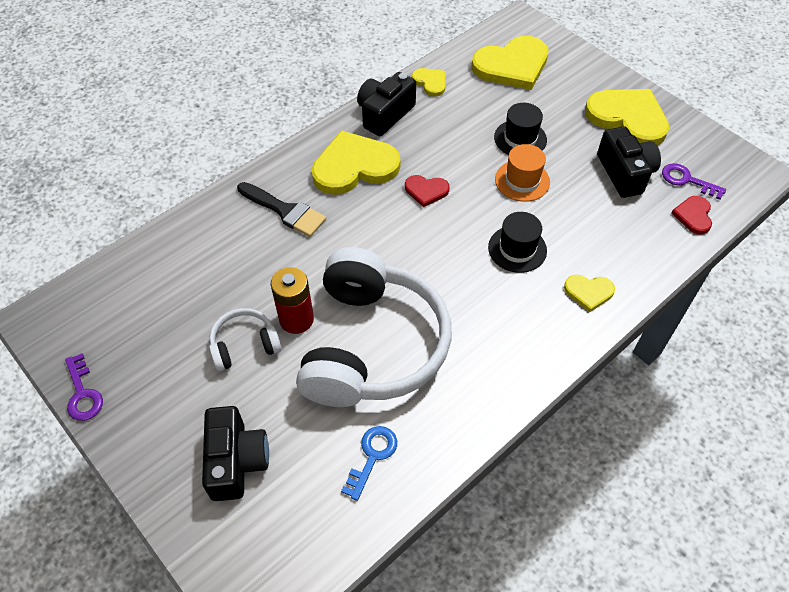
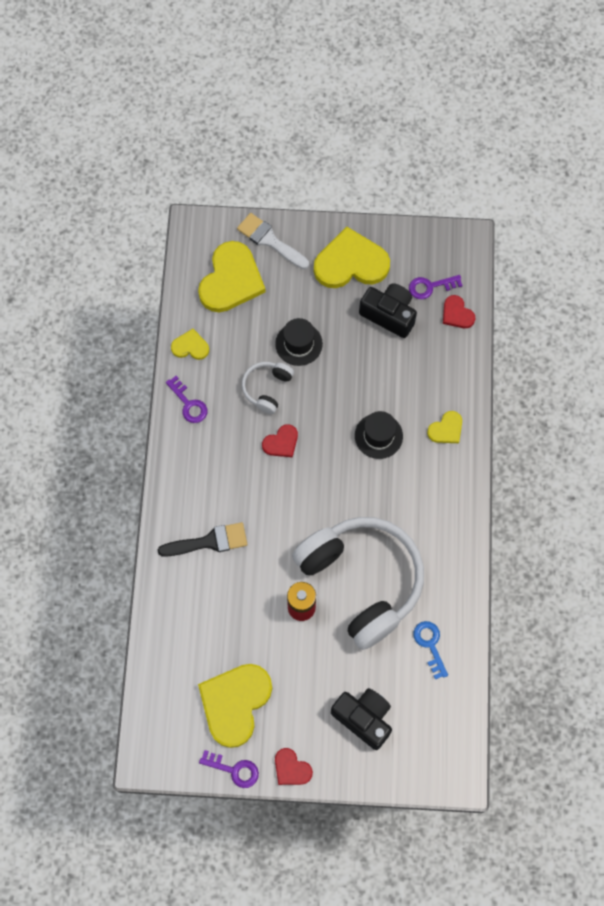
camera: 45 degrees left, 15 degrees up
white headphones [209,308,282,371] -> white headphones moved to [242,362,294,414]
yellow heart [312,130,401,195] -> yellow heart moved to [198,664,272,748]
black camera [357,72,416,136] -> purple key [166,376,207,423]
orange hat [495,144,550,202] -> none
none -> white brush [237,213,309,269]
none -> red heart [275,748,313,785]

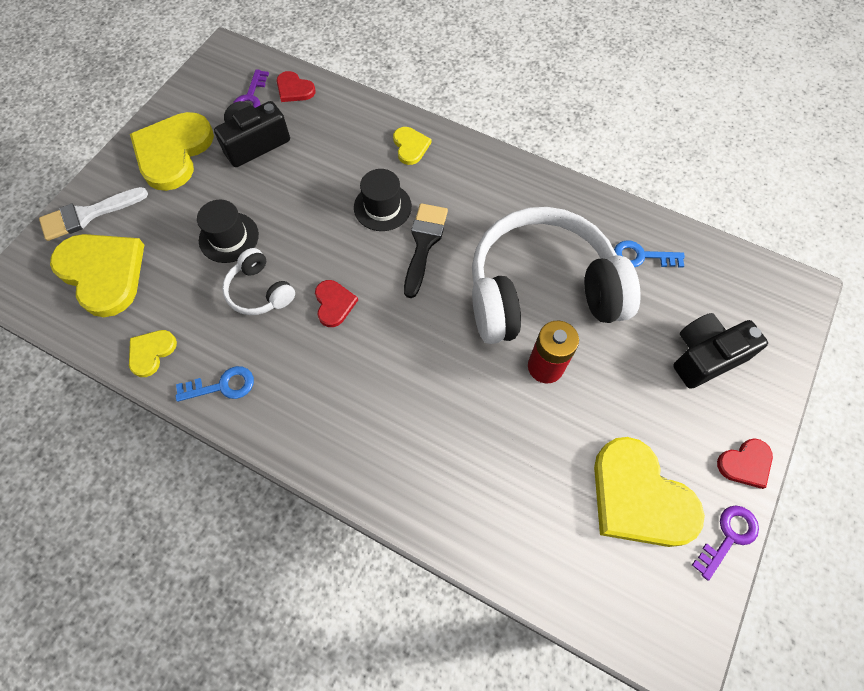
camera: 65 degrees left, 5 degrees down
black brush [158,522,247,557] -> black brush moved to [404,203,448,298]
purple key [166,376,207,423] -> blue key [175,366,254,402]
red heart [443,295,475,328] -> red heart turned 45 degrees clockwise [277,71,316,102]

